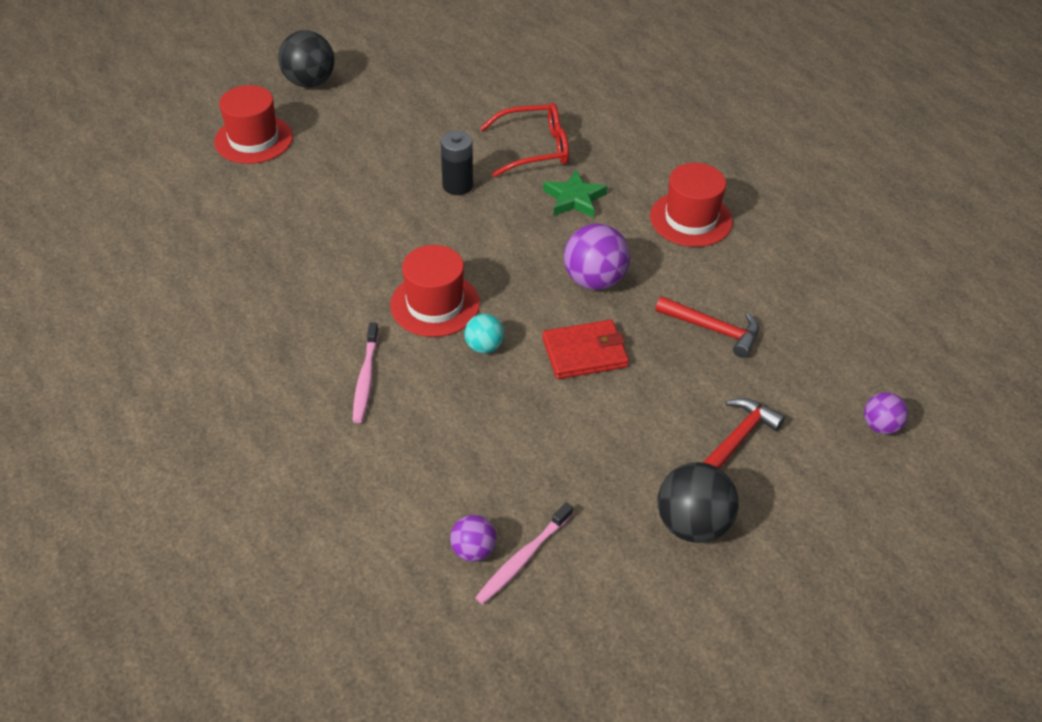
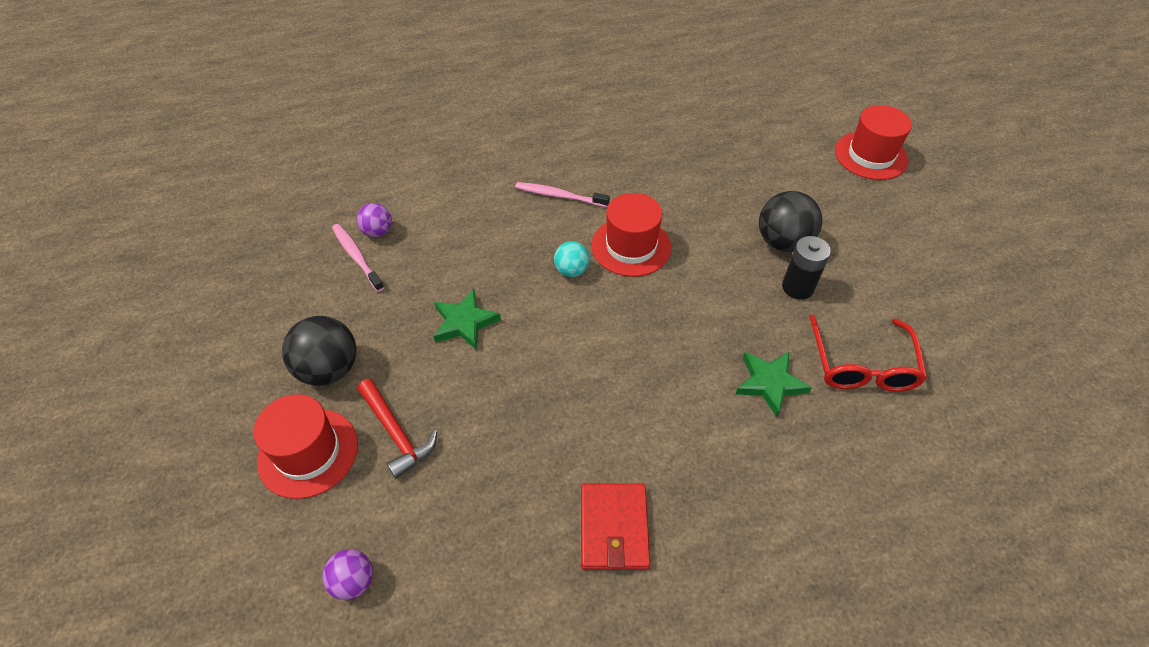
camera: 105 degrees right, 5 degrees up
black ball [278,30,335,88] -> black ball moved to [759,191,822,252]
red wallet [542,320,629,379] -> red wallet moved to [581,484,650,570]
purple ball [564,224,630,290] -> none
red hat [650,163,733,247] -> red hat moved to [253,394,358,499]
red hammer [655,296,759,358] -> none
none -> green star [434,290,501,350]

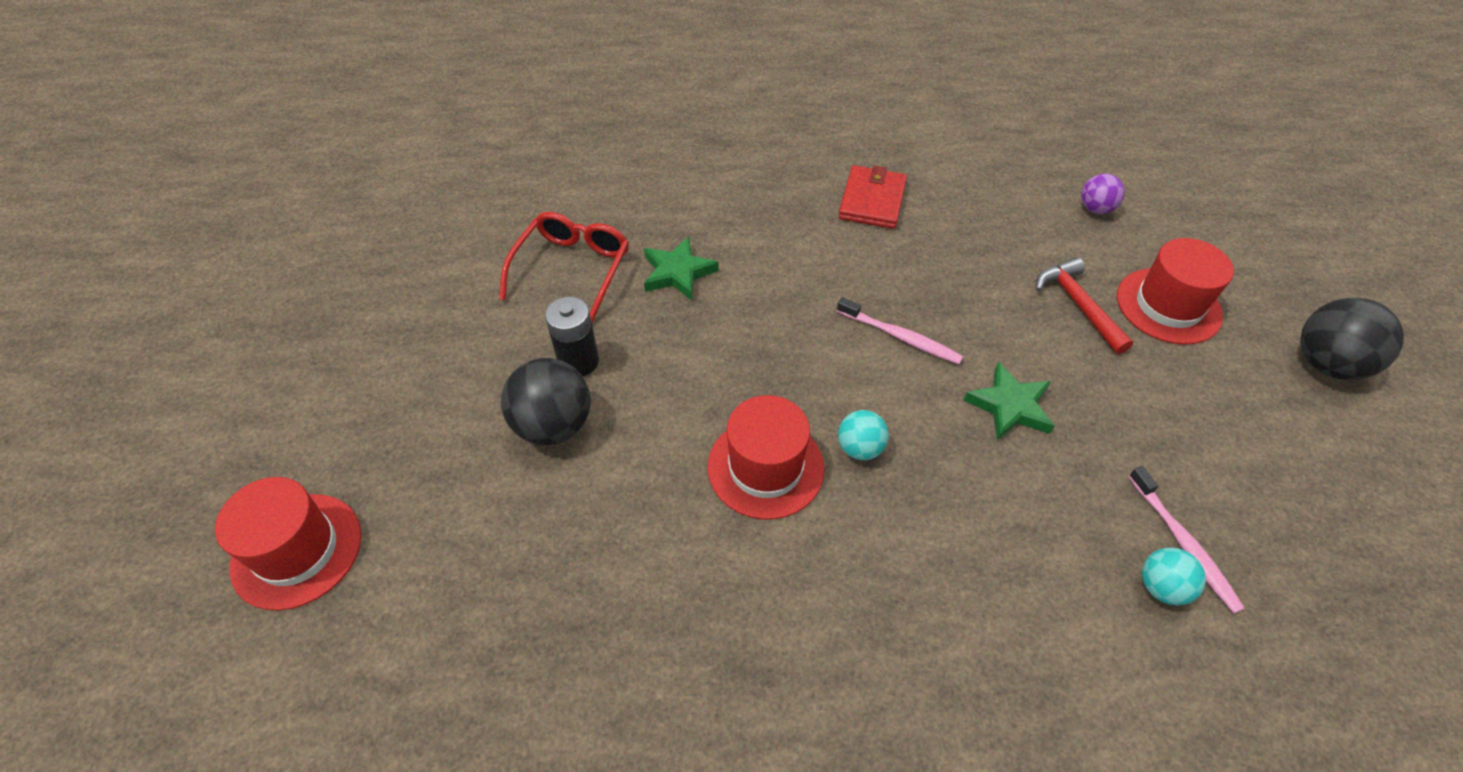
camera: 165 degrees left, 0 degrees up
black ball [282,316,356,386] -> black ball moved to [1300,298,1404,380]
purple ball [357,203,392,237] -> turquoise ball [1142,548,1206,605]
pink toothbrush [515,182,610,207] -> pink toothbrush moved to [837,297,963,364]

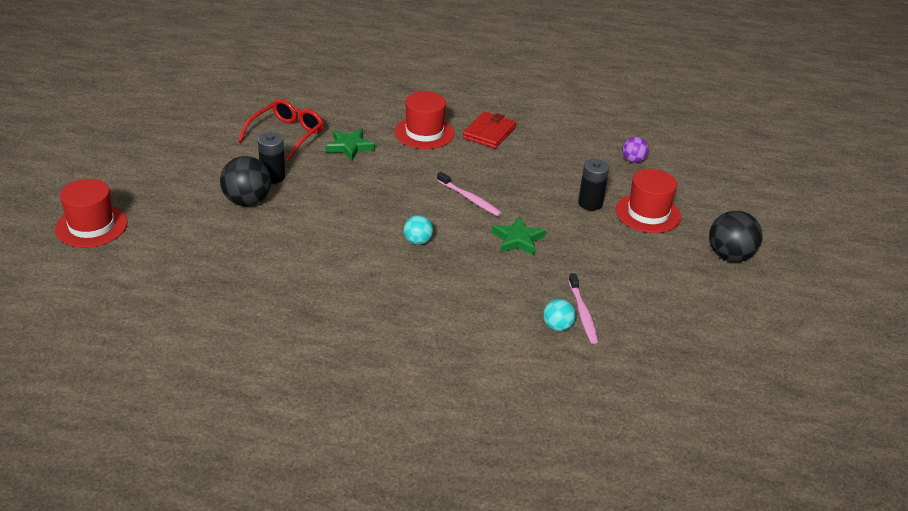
camera: 10 degrees right, 15 degrees down
red hat [708,395,825,519] -> red hat moved to [395,91,454,149]
red hammer [1036,257,1133,354] -> black battery [578,159,609,211]

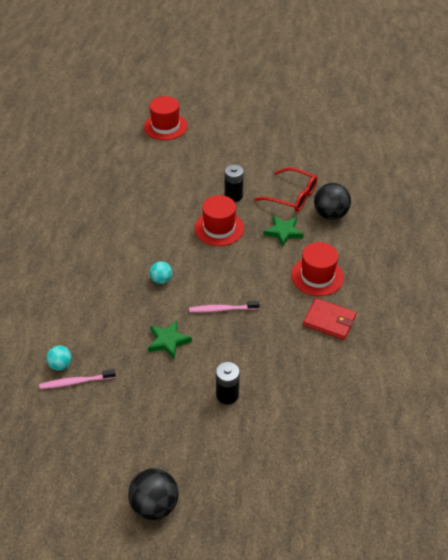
camera: 90 degrees right, 10 degrees up
black ball [220,156,271,206] -> black ball moved to [314,183,351,220]
pink toothbrush [437,172,502,216] -> pink toothbrush turned 45 degrees clockwise [189,301,259,313]
red hat [616,169,681,233] -> red hat moved to [194,195,244,246]
purple ball [622,137,649,163] -> none

